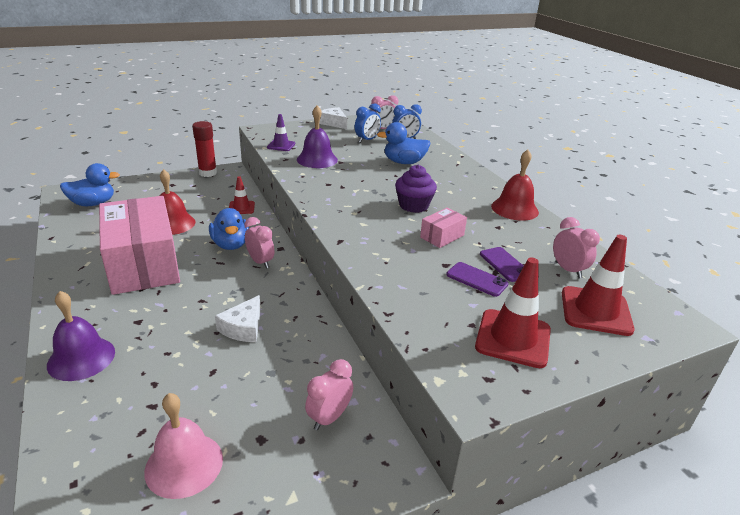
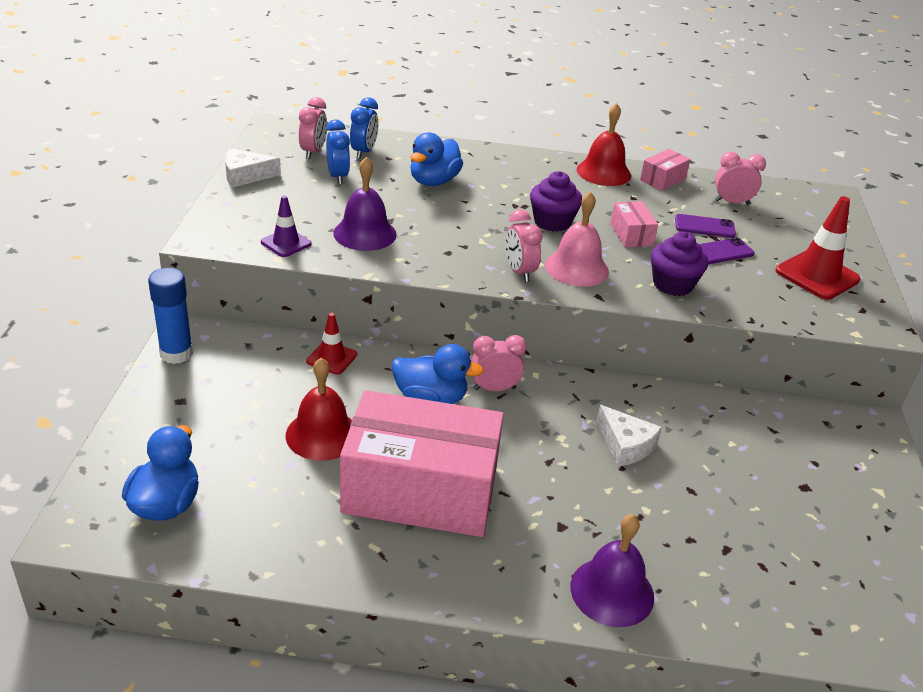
camera: 60 degrees left, 5 degrees up
pink bell [144,393,223,499] -> pink bell moved to [545,191,609,287]
red glue stick [192,121,217,177] -> blue glue stick [148,268,193,364]
pink clock [305,359,353,430] -> pink clock moved to [505,210,543,282]
red traffic cone [562,235,635,336] -> none
none -> pink box [640,149,691,191]
none -> purple cupcake [651,232,708,296]

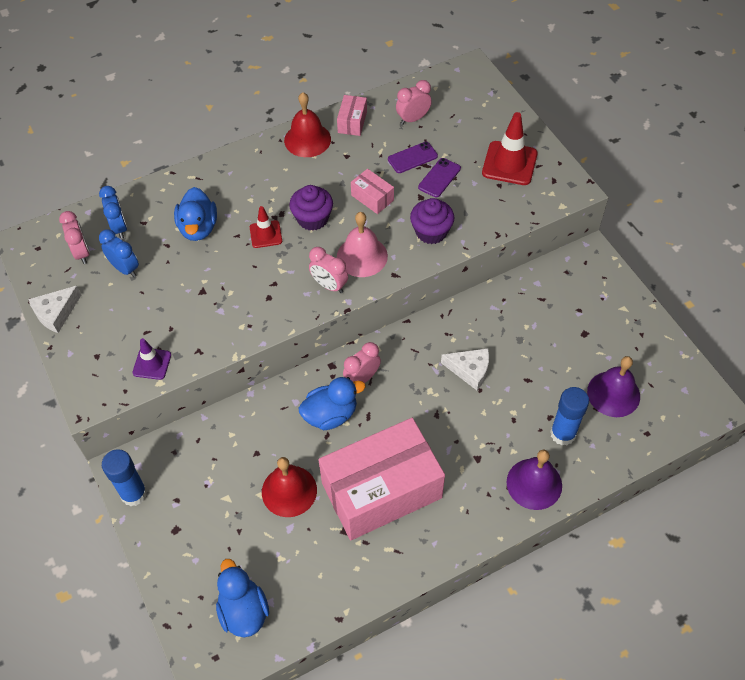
camera: 30 degrees left, 20 degrees up
red traffic cone [306,313,357,374] -> red traffic cone moved to [250,206,282,248]
purple bell [333,157,397,251] -> purple bell moved to [587,356,640,417]
none -> blue glue stick [550,387,589,445]

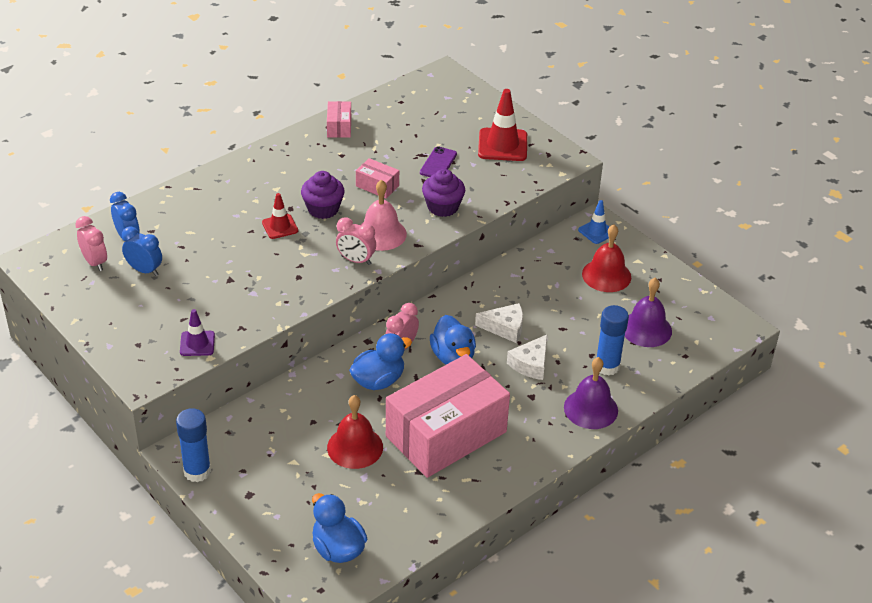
camera: 15 degrees left, 15 degrees down
white cheese [28,286,81,333] -> white cheese moved to [507,335,547,380]
blue duck [174,187,217,241] -> blue duck moved to [430,315,476,365]
red bell [284,92,331,157] -> red bell moved to [582,224,631,292]
purple phone [388,142,438,173] -> none
pink clock [396,80,432,125] -> none
none -> blue traffic cone [578,200,609,244]

